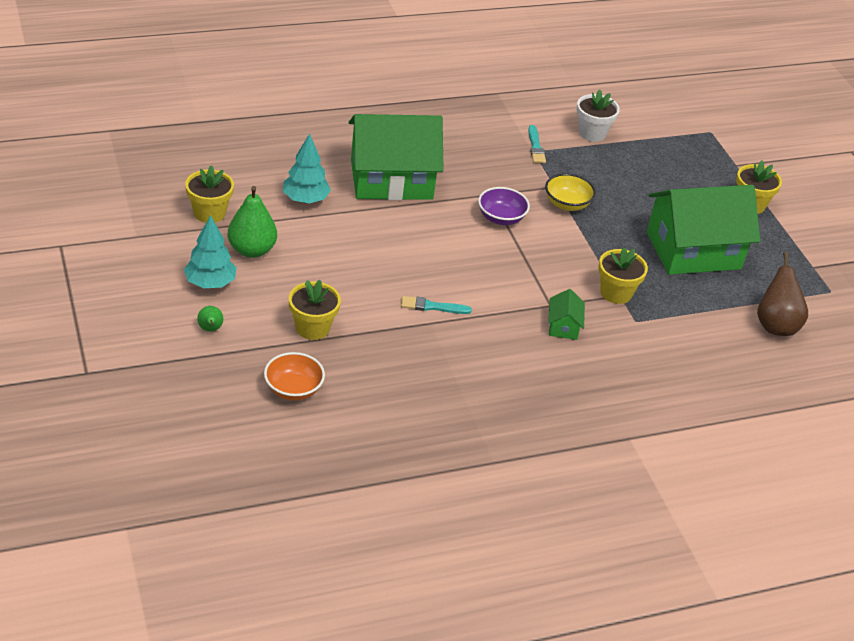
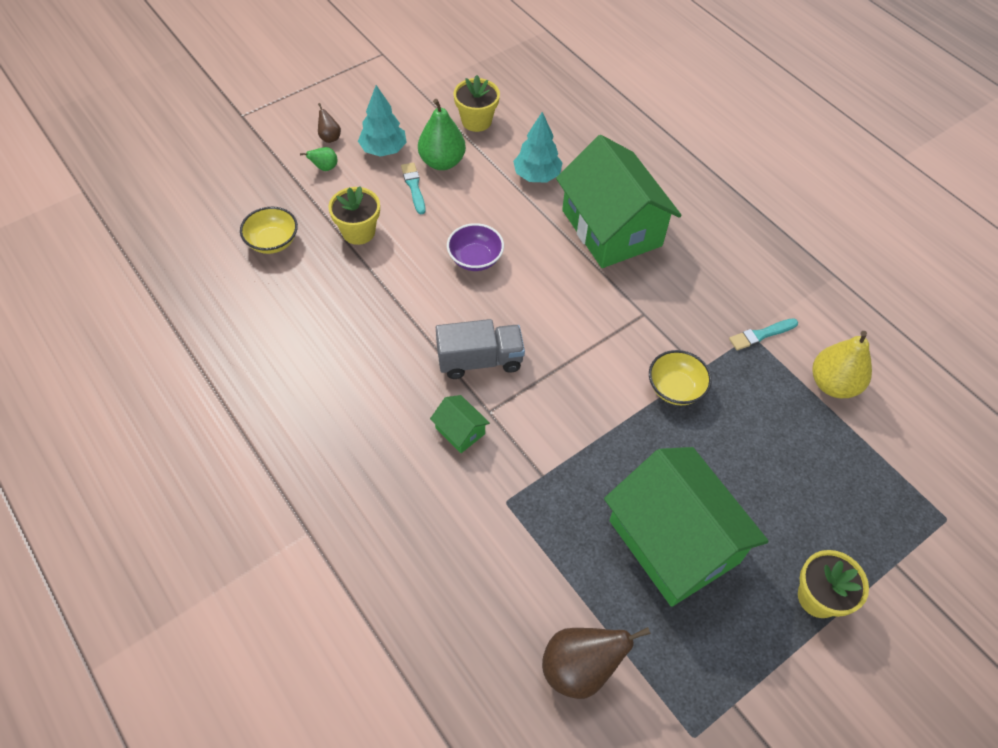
camera: 75 degrees right, 15 degrees up
orange bowl [264,352,325,401] -> yellow bowl [240,207,298,254]
turquoise brush [401,296,472,314] -> turquoise brush moved to [401,163,426,214]
purple bowl [478,187,530,225] -> purple bowl moved to [447,223,504,271]
green house [548,289,585,340] -> green house turned 60 degrees clockwise [430,395,490,453]
white flower pot [577,90,620,142] -> yellow pear [813,331,872,398]
yellow flower pot [599,247,648,304] -> none
none -> brown pear [318,103,341,143]
none -> grey truck [436,319,525,379]

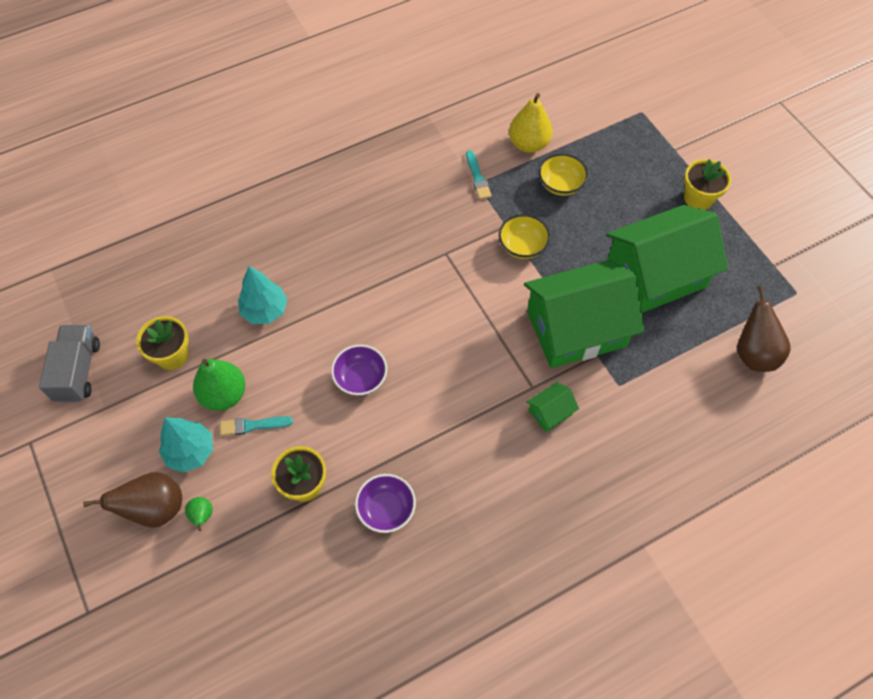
camera: 80 degrees left, 5 degrees up
yellow bowl [240,207,298,254] -> yellow bowl moved to [539,154,588,196]
brown pear [318,103,341,143] -> brown pear [83,472,182,528], size x2.03
grey truck [436,319,525,379] -> grey truck moved to [39,325,100,403]
green house [556,135,682,268] -> green house moved to [524,260,644,368]
none -> purple bowl [355,474,416,533]

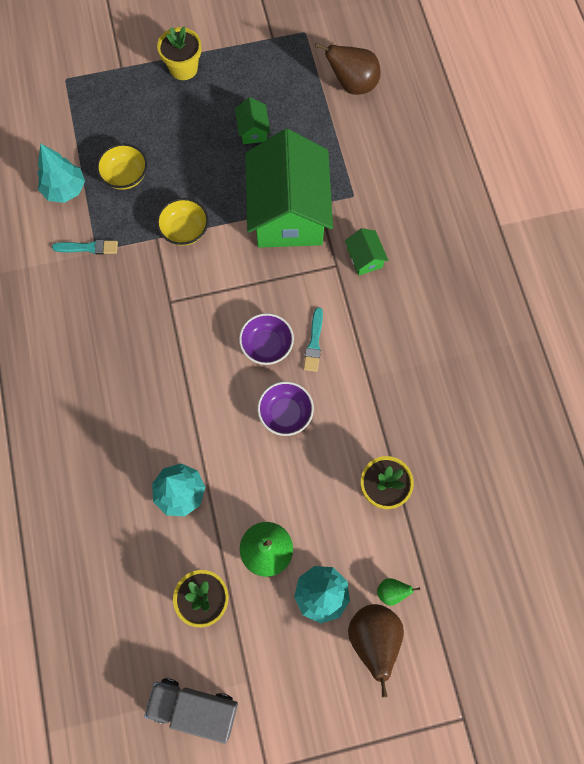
camera: 75 degrees left, 10 degrees up
turquoise brush [220,416,293,436] -> turquoise brush moved to [303,307,323,372]
purple bowl [355,474,416,533] -> purple bowl moved to [239,313,294,365]
yellow pear [509,93,553,153] -> turquoise tree [37,144,85,203]
green house [606,205,728,313] -> green house [235,97,270,144], size x0.40

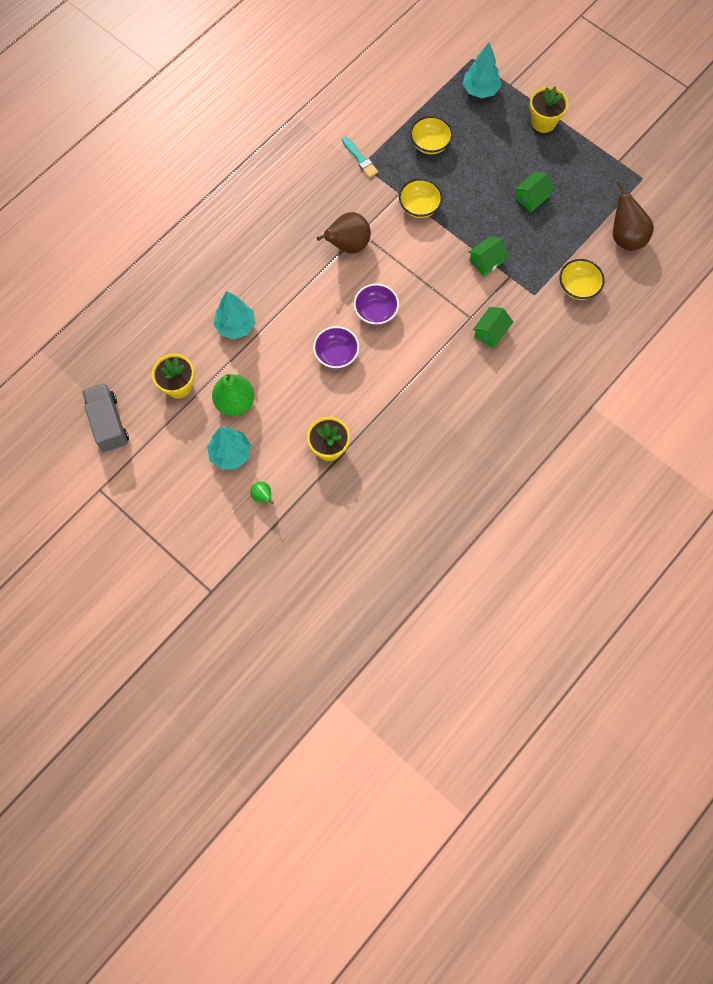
camera: 55 degrees right, 0 degrees up
turquoise tree [37,144,85,203] -> turquoise tree moved to [463,42,501,98]
green house [245,129,333,248] -> green house [468,236,509,276], size x0.40
turquoise brush [303,307,323,372] -> none
brown pear [348,604,404,697] -> brown pear moved to [317,212,371,254]
none -> yellow bowl [560,259,605,300]

